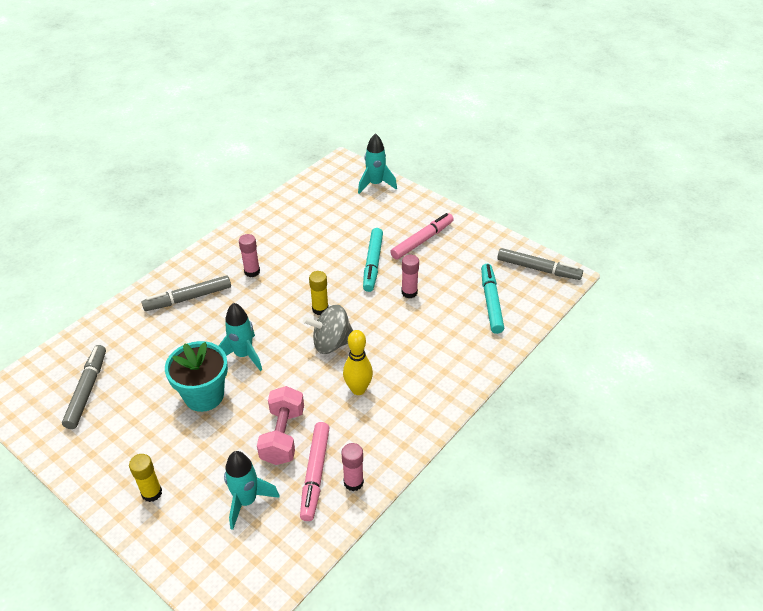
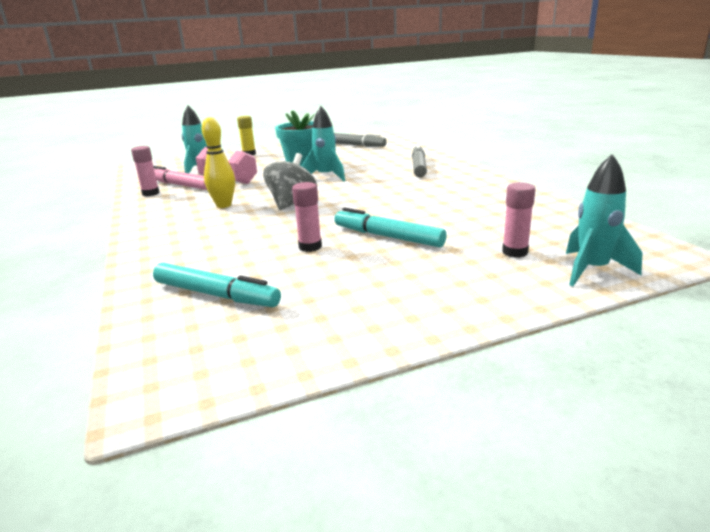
camera: 120 degrees right, 20 degrees down
pink glue stick [239,234,260,277] -> pink glue stick moved to [502,182,535,258]
yellow glue stick [309,271,329,315] -> none
pink marker [390,213,454,260] -> none
grey marker [497,248,583,280] -> none

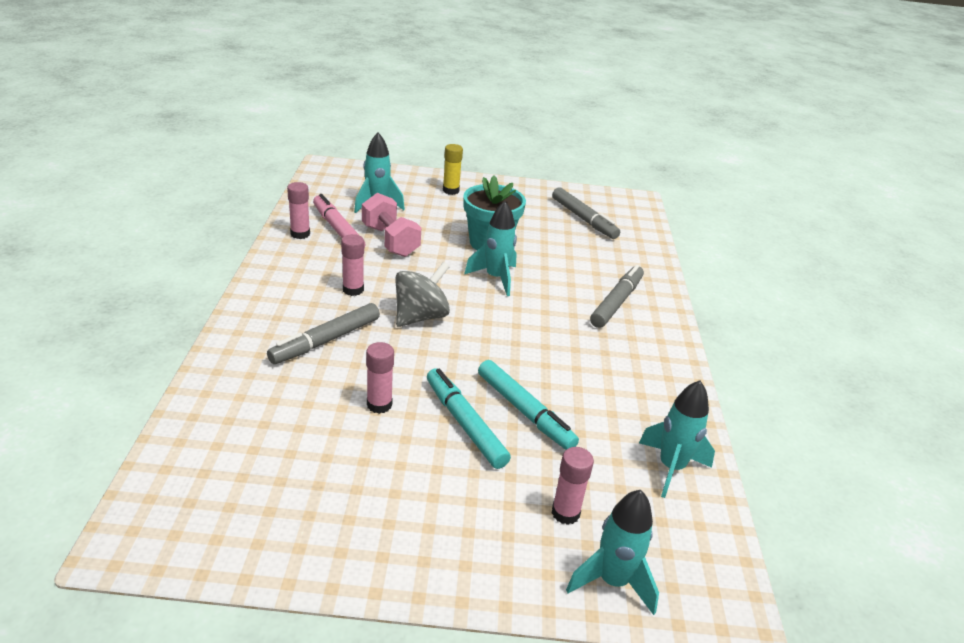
camera: 20 degrees right, 10 degrees up
turquoise marker [153,263,281,307] -> turquoise marker moved to [478,360,579,450]
yellow bowling pin [202,117,235,208] -> pink glue stick [341,234,364,296]
none -> grey marker [267,303,380,364]
none -> turquoise rocket [639,380,715,498]

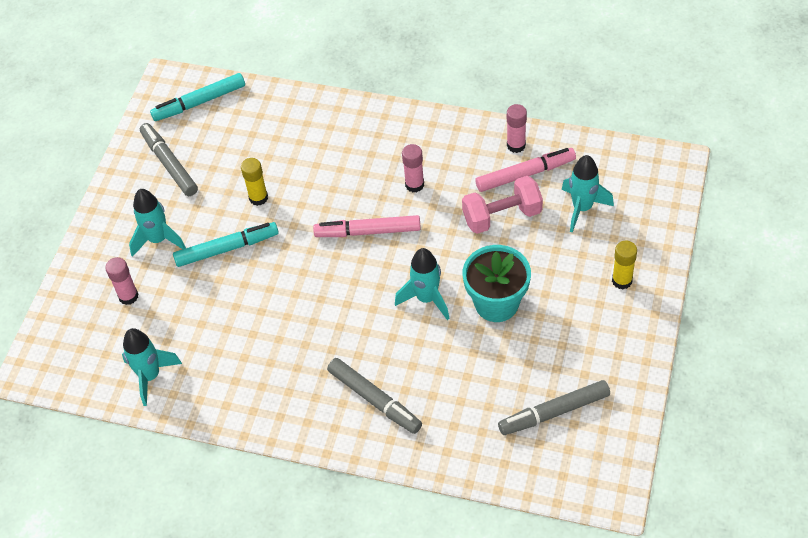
camera: 110 degrees right, 20 degrees up
grey marker [267,303,380,364] -> grey marker moved to [140,123,198,196]
pink glue stick [366,342,394,414] -> yellow glue stick [241,158,268,206]
grey spinning top [395,262,450,327] -> pink marker [313,215,421,237]
turquoise marker [478,360,579,450] -> turquoise marker moved to [150,73,245,121]
turquoise rocket [566,490,659,615] -> turquoise rocket moved to [129,189,186,257]

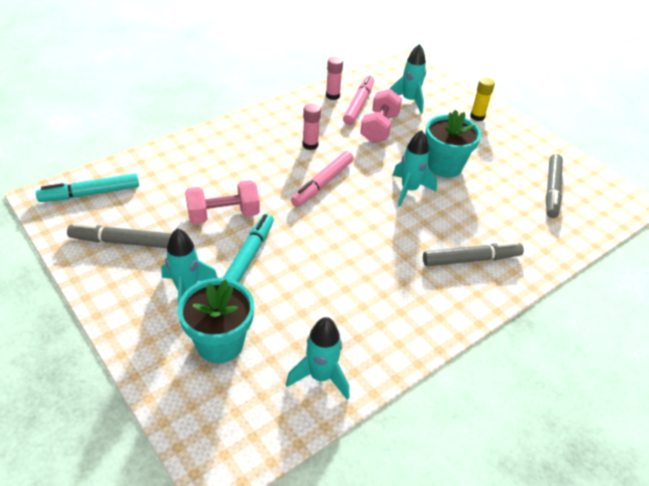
camera: 60 degrees left, 10 degrees down
pink glue stick [105,257,138,305] -> turquoise flower pot [178,278,254,363]
turquoise marker [150,73,245,121] -> turquoise marker turned 60 degrees clockwise [36,173,139,202]
yellow glue stick [241,158,268,206] -> pink dumbbell [185,180,260,224]

